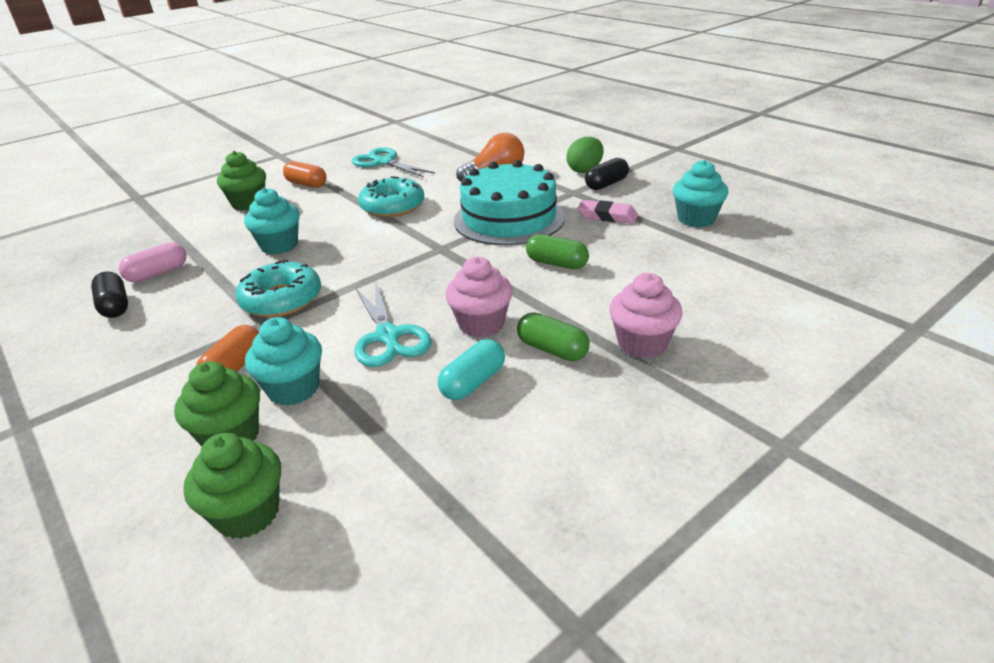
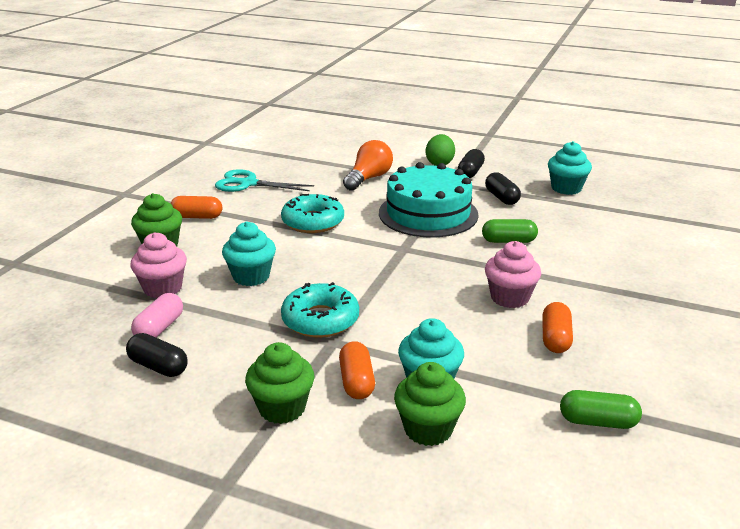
camera: 30 degrees left, 5 degrees down
green cupcake [183,433,281,539] -> green cupcake moved to [245,342,315,424]
turquoise scissors [355,283,432,367] -> none
turquoise capsule [438,339,505,400] -> orange capsule [542,302,573,353]
green capsule [517,312,590,361] -> green capsule moved to [560,390,642,429]
pink eraser [577,200,638,224] -> black capsule [485,172,521,205]
pink cupcake [609,273,682,358] -> pink cupcake moved to [130,232,187,298]

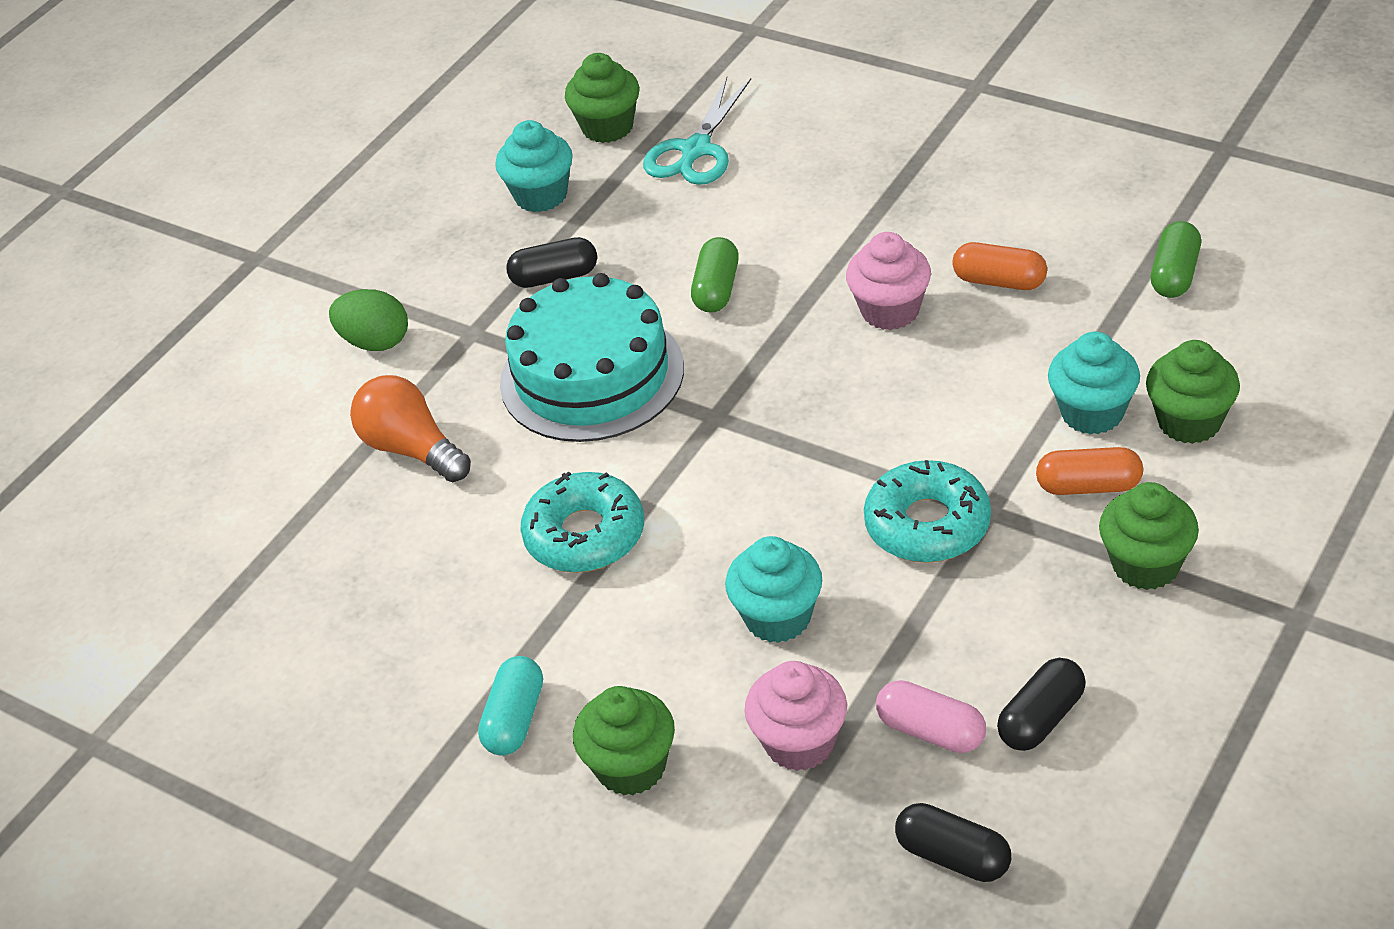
camera: 75 degrees left, 15 degrees up
orange capsule [170,196,222,219] -> turquoise capsule [478,656,543,755]
turquoise scissors [215,169,314,192] -> turquoise scissors moved to [643,77,751,185]
black capsule [458,149,485,178] -> black capsule moved to [895,803,1011,882]
none -> green cupcake [565,53,639,143]

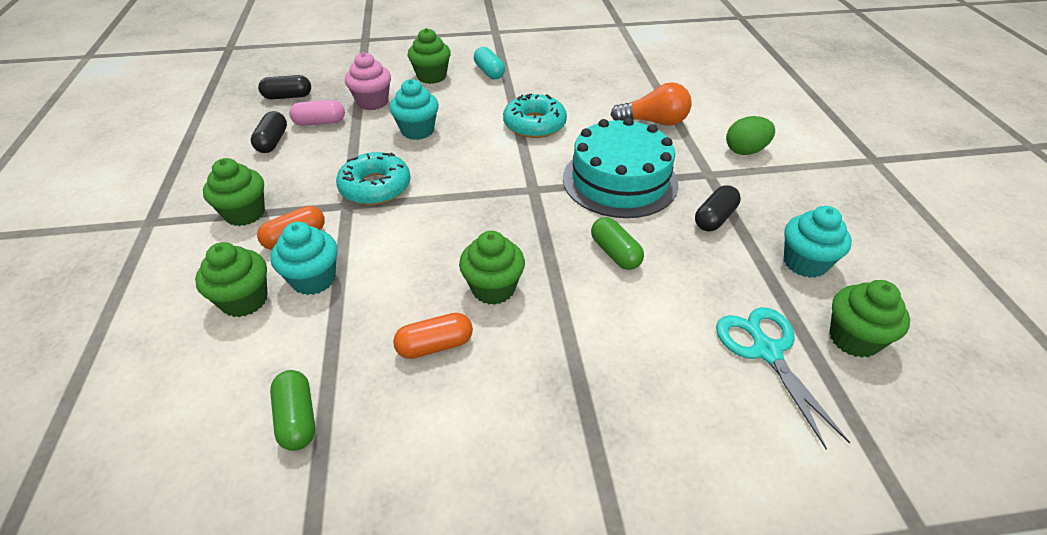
camera: 135 degrees right, 0 degrees up
pink cupcake [846,232,931,330] -> green cupcake [459,231,525,305]

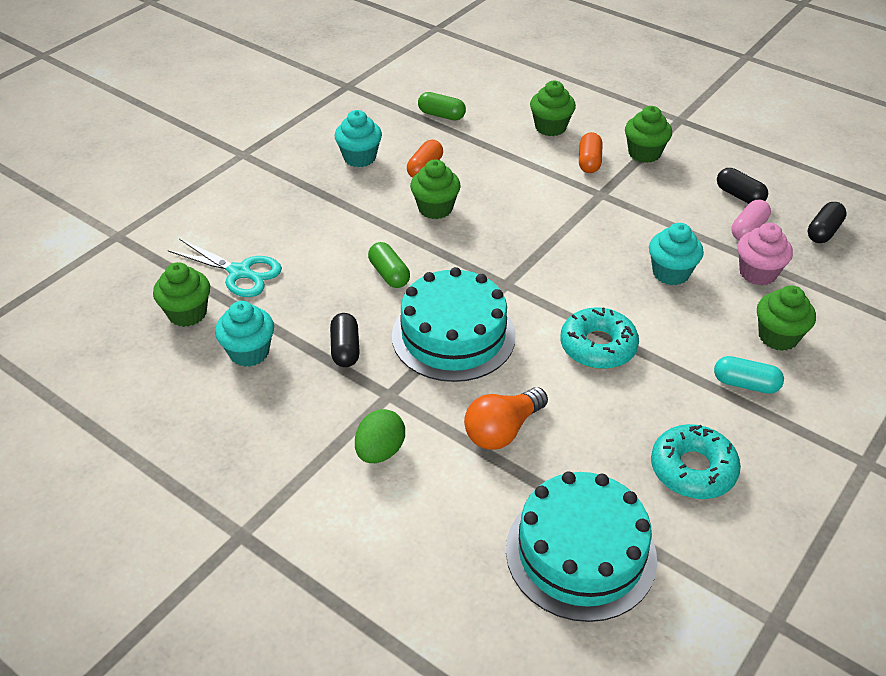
camera: 135 degrees right, 0 degrees up
turquoise cupcake [270,222,337,295] -> turquoise cupcake moved to [335,110,382,167]
turquoise donut [336,152,411,205] -> turquoise donut moved to [651,424,741,499]
green capsule [591,217,644,270] -> green capsule turned 45 degrees clockwise [368,242,410,288]
none -> turquoise cake [506,471,657,622]

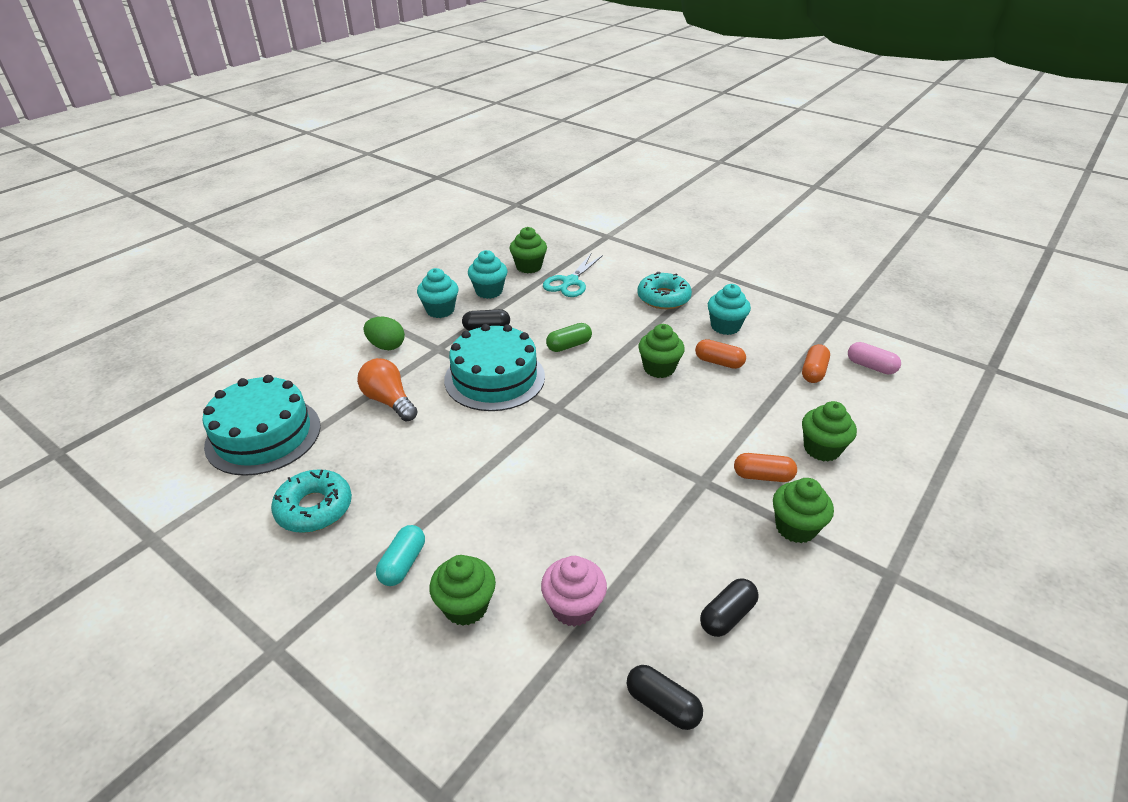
camera: 90 degrees right, 5 degrees down
green capsule [418,92,466,120] -> orange capsule [802,344,830,383]
turquoise donut [561,307,639,369] -> turquoise donut moved to [637,272,692,309]
turquoise cupcake [649,223,704,285] -> turquoise cupcake moved to [417,268,459,318]
pink capsule [731,200,771,240] -> pink capsule moved to [848,342,901,374]

